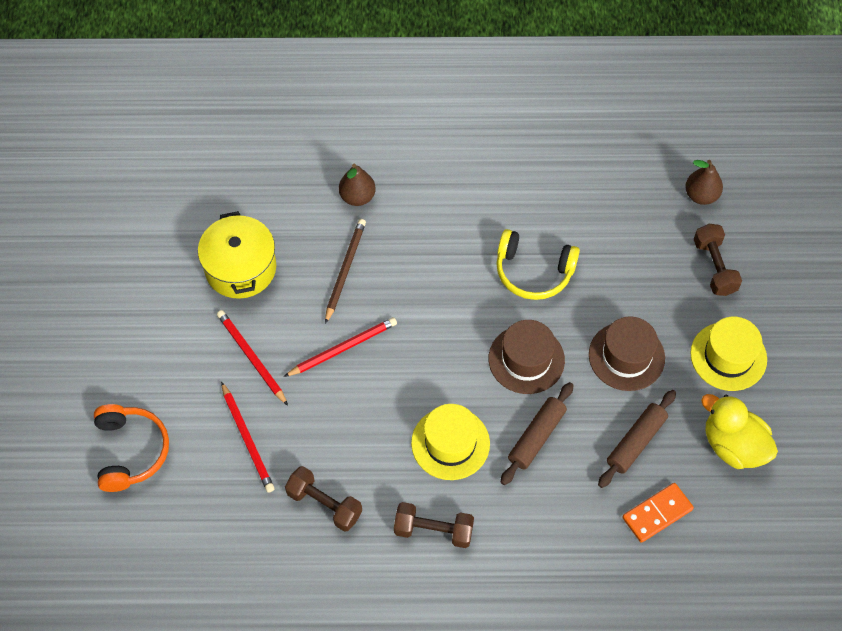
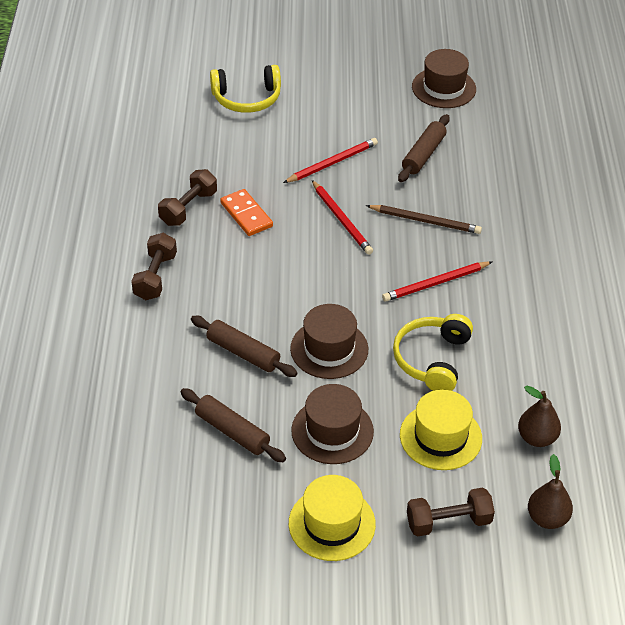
camera: 90 degrees right, 15 degrees down
orange headphones [94,404,169,492] -> yellow headphones [210,65,281,113]
yellow pot [198,211,276,299] -> brown rolling pin [398,114,450,182]
red pencil [221,381,275,493] -> red pencil moved to [382,261,492,302]
brown pear [339,164,376,206] -> brown pear moved to [518,386,561,447]
yellow hat [411,404,490,480] -> yellow hat moved to [400,390,482,470]
orange domino [622,483,694,543] -> orange domino moved to [220,189,273,236]
yellow duck [701,394,778,469] -> none
none -> brown hat [412,49,476,108]

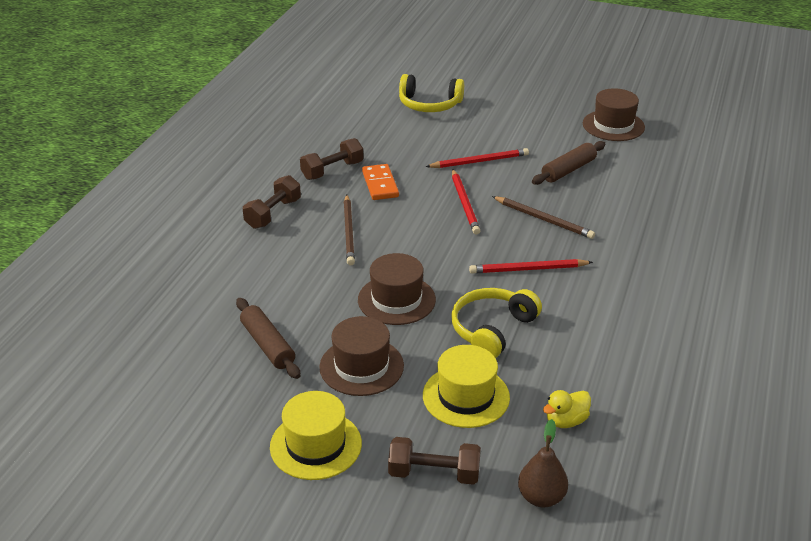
camera: 20 degrees right, 10 degrees down
brown rolling pin [191,316,298,377] -> none
brown pear [518,386,561,447] -> yellow duck [543,390,591,428]
none -> brown pencil [344,195,355,265]

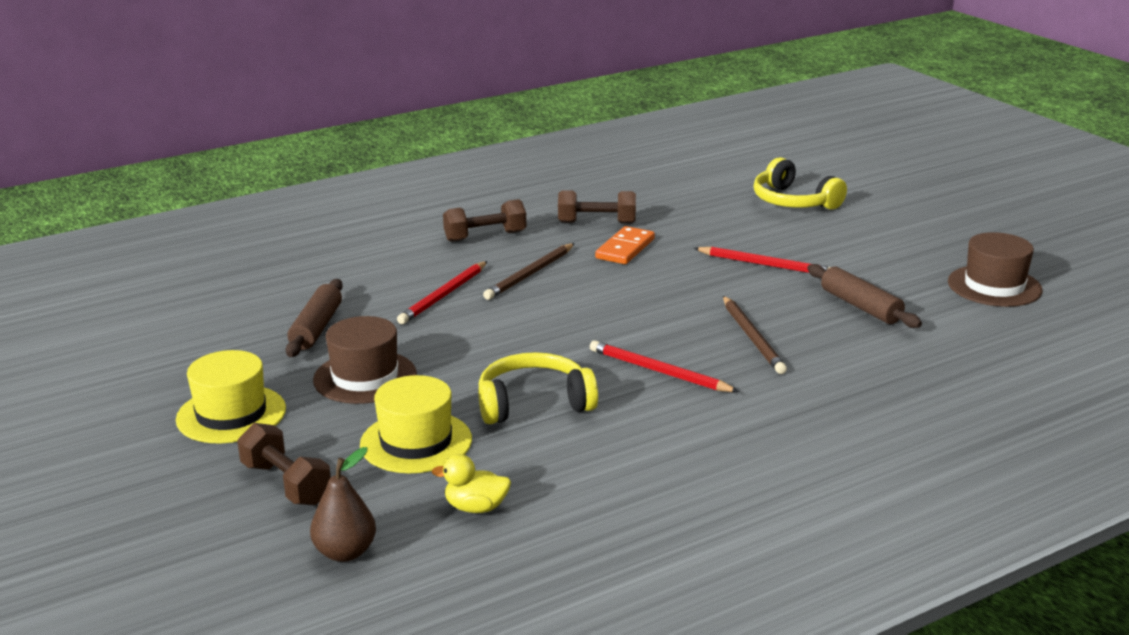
camera: 40 degrees right, 10 degrees down
brown hat [358,253,436,325] -> none
red pencil [452,169,480,234] -> red pencil moved to [397,261,487,324]
brown rolling pin [532,141,605,185] -> brown rolling pin turned 60 degrees clockwise [807,264,922,328]

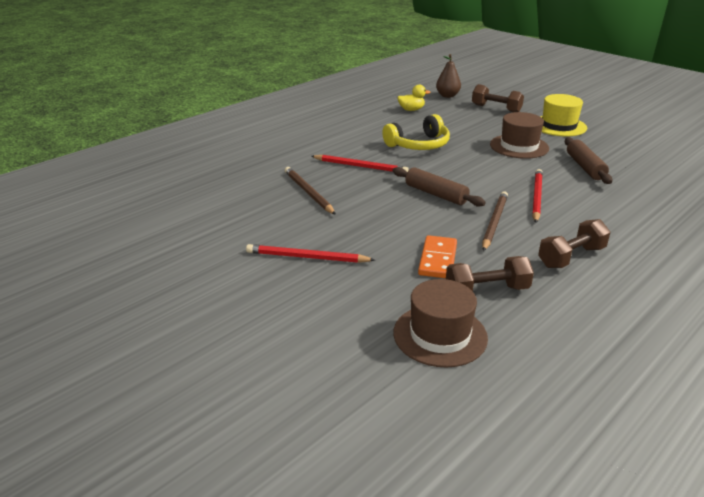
camera: 165 degrees right, 5 degrees up
yellow hat [360,375,472,473] -> none
yellow headphones [754,157,847,210] -> none
brown rolling pin [807,264,922,328] -> brown rolling pin moved to [392,167,486,207]
brown hat [948,232,1043,307] -> brown hat moved to [393,279,488,368]

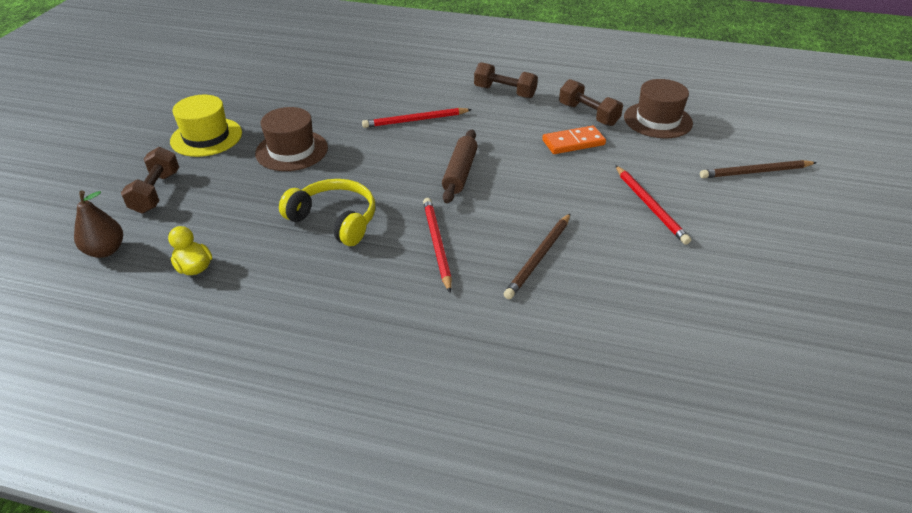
camera: 120 degrees left, 10 degrees up
brown pencil [482,191,508,251] -> brown pencil moved to [700,160,817,178]
brown rolling pin [565,137,612,184] -> none

